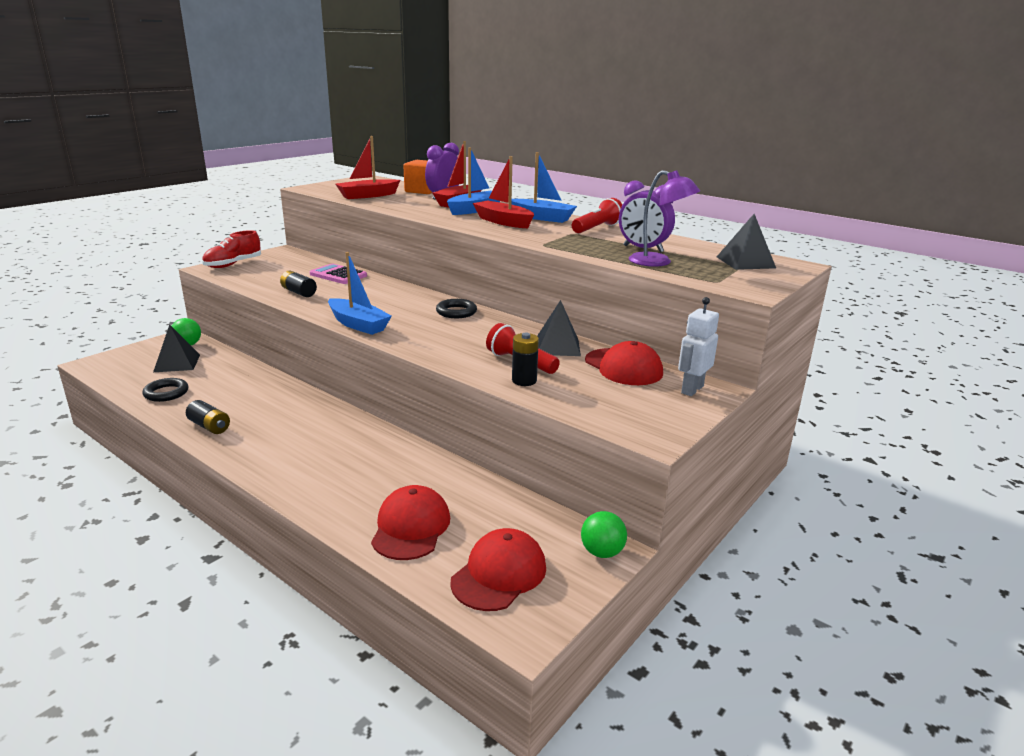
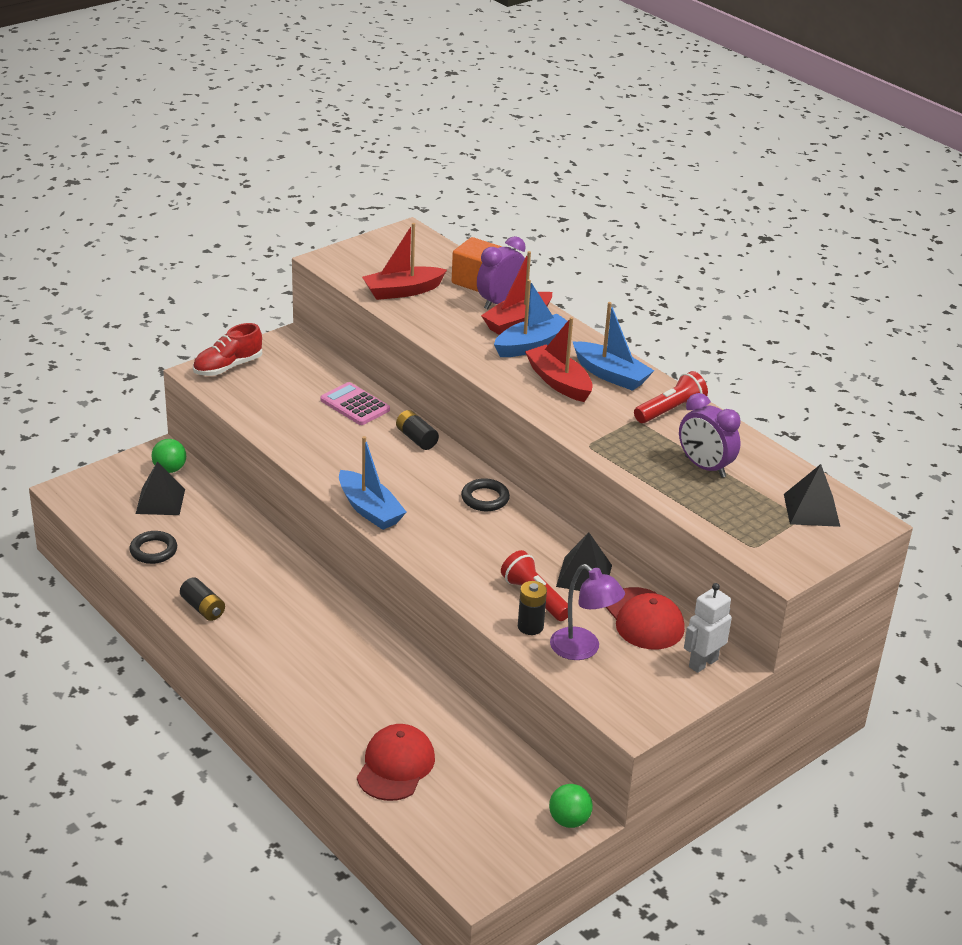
camera: 10 degrees right, 10 degrees up
black battery [280,271,317,297] -> black battery moved to [396,410,439,450]
red cap [450,528,546,611] -> none
purple lamp [629,170,700,267] -> purple lamp moved to [550,564,625,660]

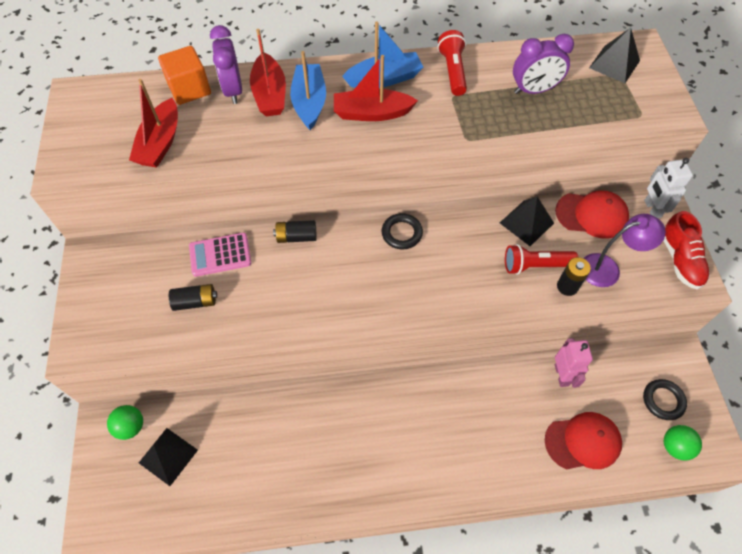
camera: 55 degrees left, 25 degrees up
black ring [130,531,177,564] -> black ring moved to [643,379,687,420]
black battery [180,577,225,621] -> black battery moved to [169,284,217,311]
red shoe [193,323,262,376] -> red shoe moved to [663,211,710,290]
blue boat [339,436,406,530] -> none
red cap [357,724,435,801] -> red cap turned 120 degrees clockwise [545,412,622,469]
green ball [549,784,593,828] -> green ball moved to [664,425,702,461]
none -> pink robot [555,338,593,388]

